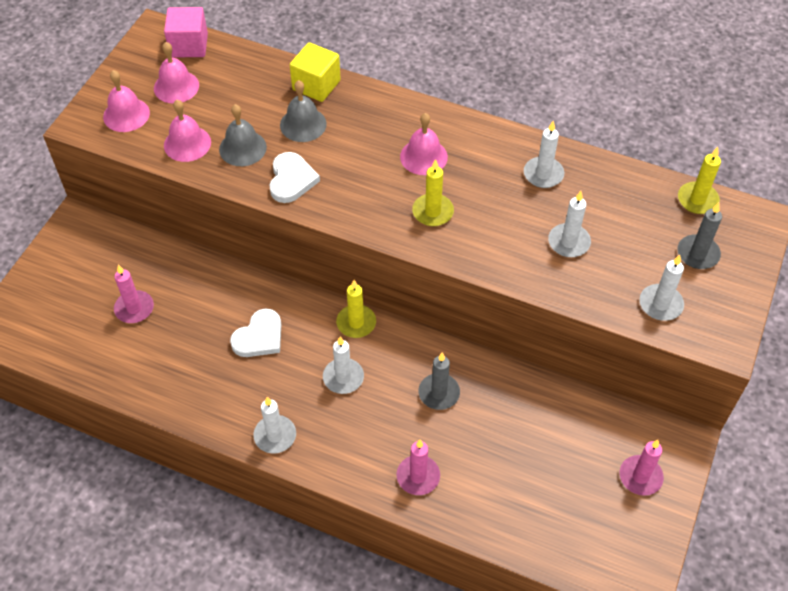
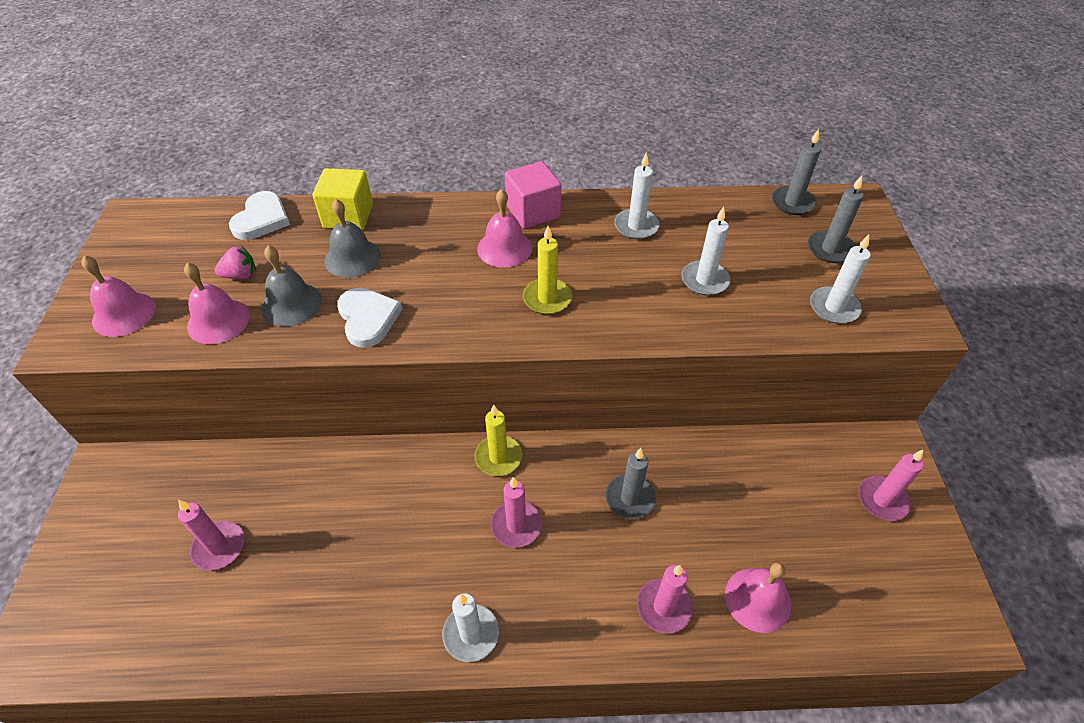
camera: 25 degrees left, 5 degrees down
pink bell [154,42,199,103] -> pink bell moved to [725,563,791,633]
pink cube [164,7,208,58] -> pink cube moved to [505,161,561,229]
white heart [230,308,281,357] -> white heart moved to [229,191,290,240]
white candle [323,336,364,394] -> pink candle [491,477,542,548]
yellow candle [678,147,721,214] -> grey candle [772,129,821,215]
none -> pink strawberry [215,247,256,279]

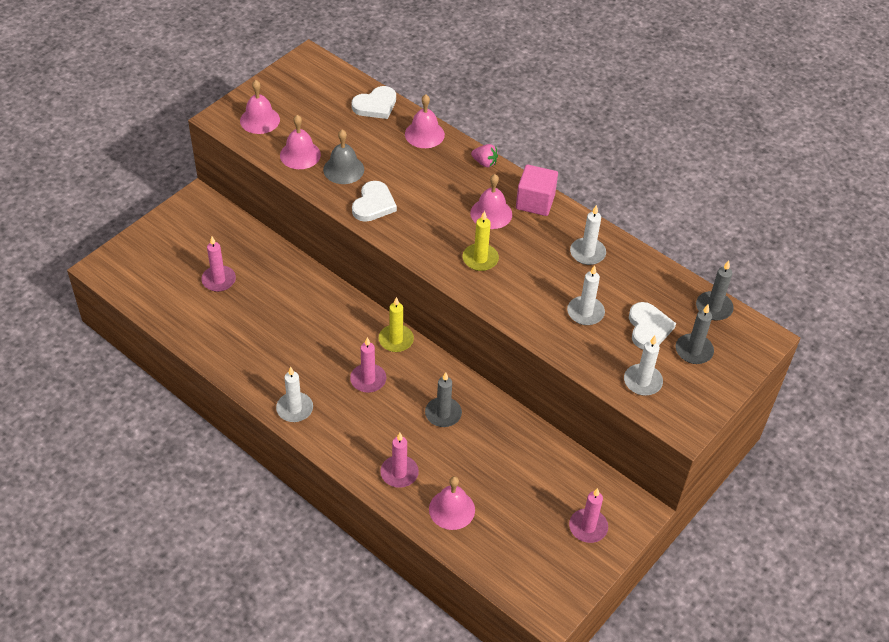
camera: 40 degrees right, 0 degrees up
pink strawberry [215,247,256,279] -> pink strawberry moved to [471,144,498,167]
yellow cube [312,168,373,230] -> pink bell [405,94,445,148]
grey bell [324,199,381,278] -> none
none -> white heart [629,302,676,349]

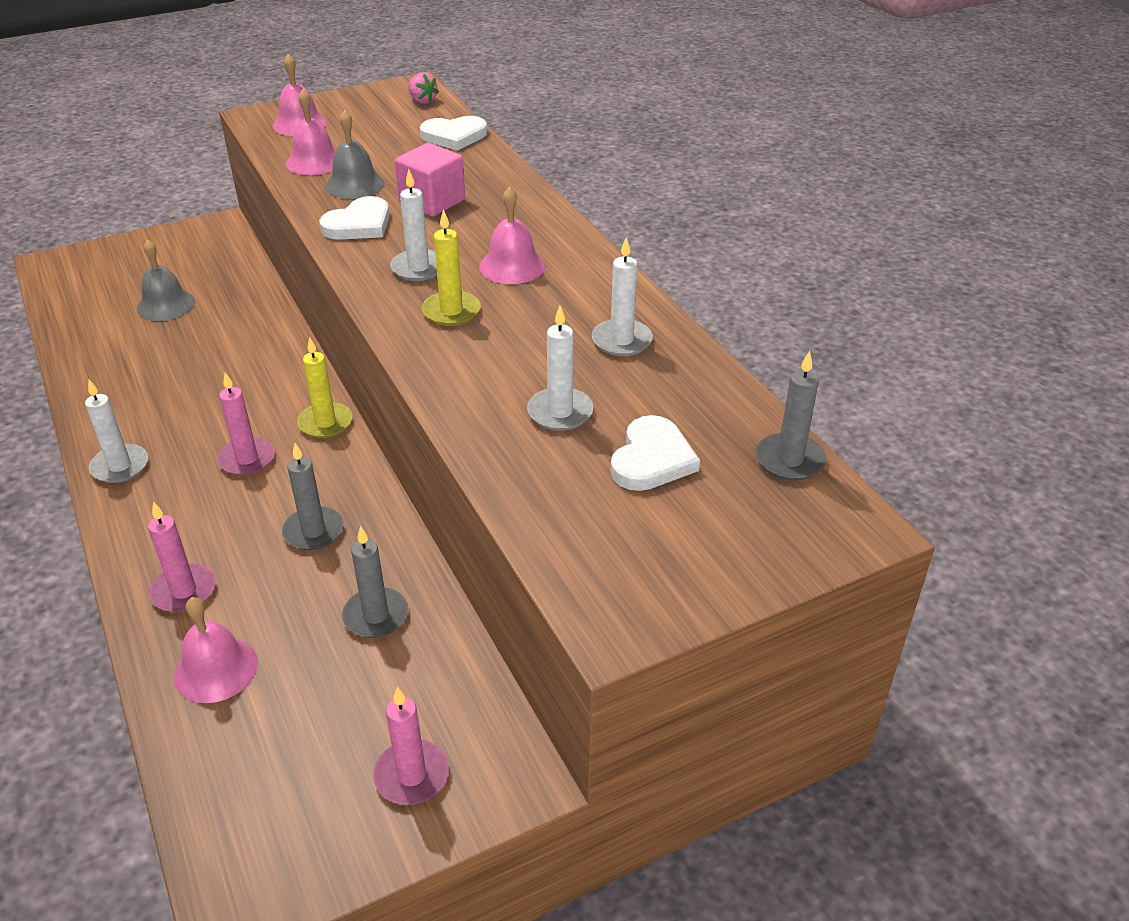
camera: 25 degrees right, 10 degrees down
pink candle [201,237,236,292] -> grey bell [137,240,195,321]
pink bell [405,94,445,148] -> none
pink strawberry [471,144,498,167] -> pink strawberry moved to [408,72,439,104]
pink cube [516,164,558,216] -> pink cube moved to [395,143,465,217]
white candle [624,336,663,396] -> white candle moved to [390,169,437,281]
grey candle [676,305,714,364] -> grey candle moved to [342,526,408,638]

